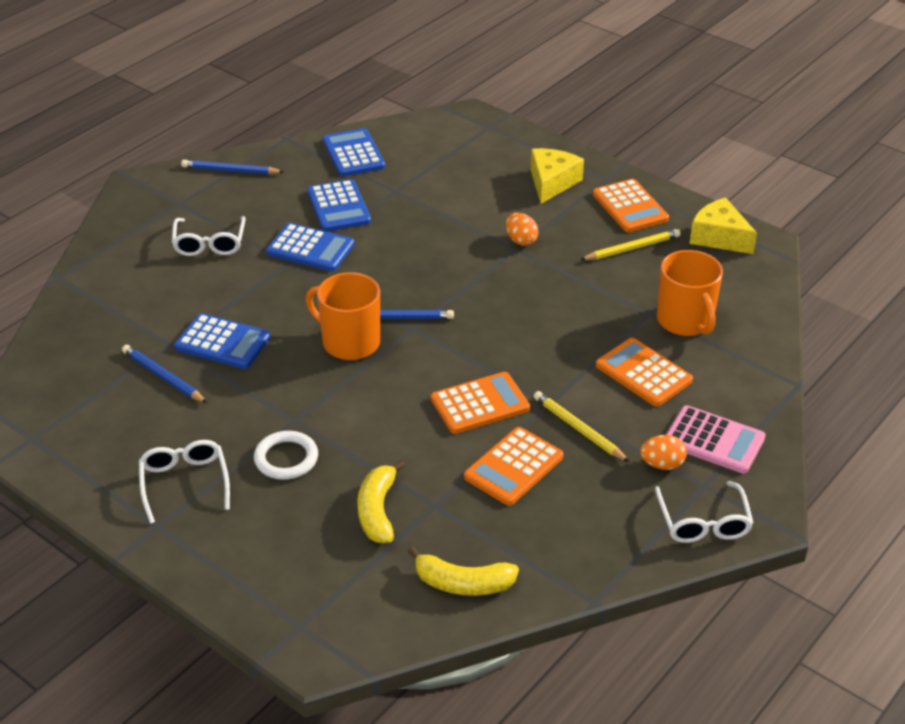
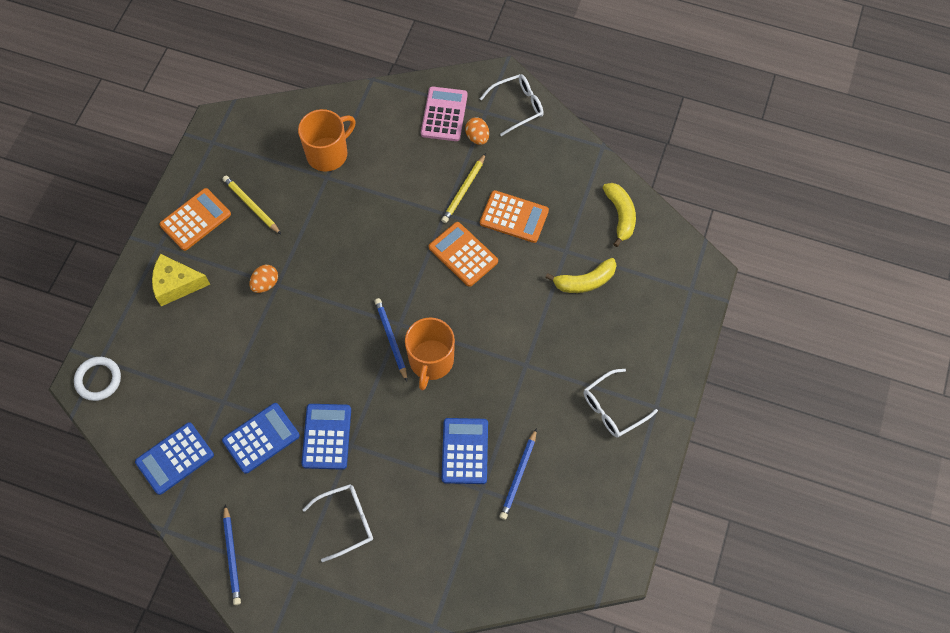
camera: 110 degrees left, 25 degrees up
white ring [254,431,318,480] -> white ring moved to [74,357,121,401]
orange calculator [596,338,693,407] -> none
yellow cheese [690,198,757,254] -> none

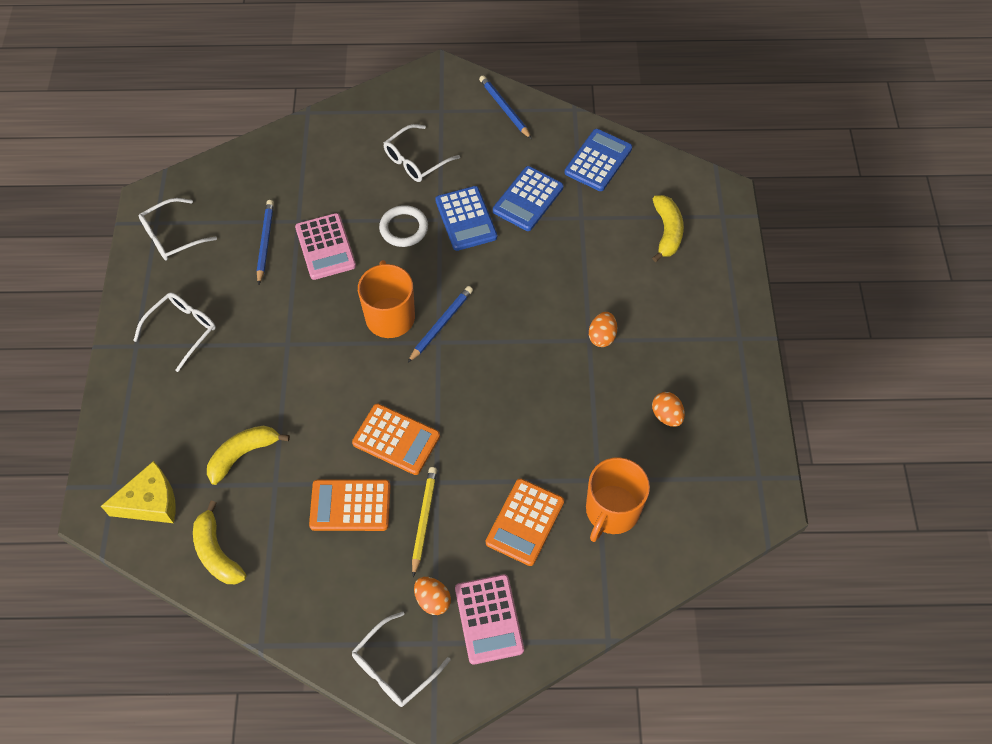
camera: 160 degrees right, 5 degrees down
white ring [74,357,121,401] -> white ring moved to [379,205,428,247]
yellow cheese [152,254,210,306] -> yellow cheese moved to [101,461,176,523]
orange calculator [160,188,231,251] -> orange calculator moved to [486,478,564,566]
yellow pencil [222,175,281,234] -> orange egg [652,392,685,427]
blue pencil [374,298,407,381] -> blue pencil turned 105 degrees counterclockwise [408,286,473,362]
blue calculator [442,418,488,484] -> pink calculator [295,213,356,280]
none -> white glasses [139,198,217,260]
none -> yellow banana [652,195,684,262]

